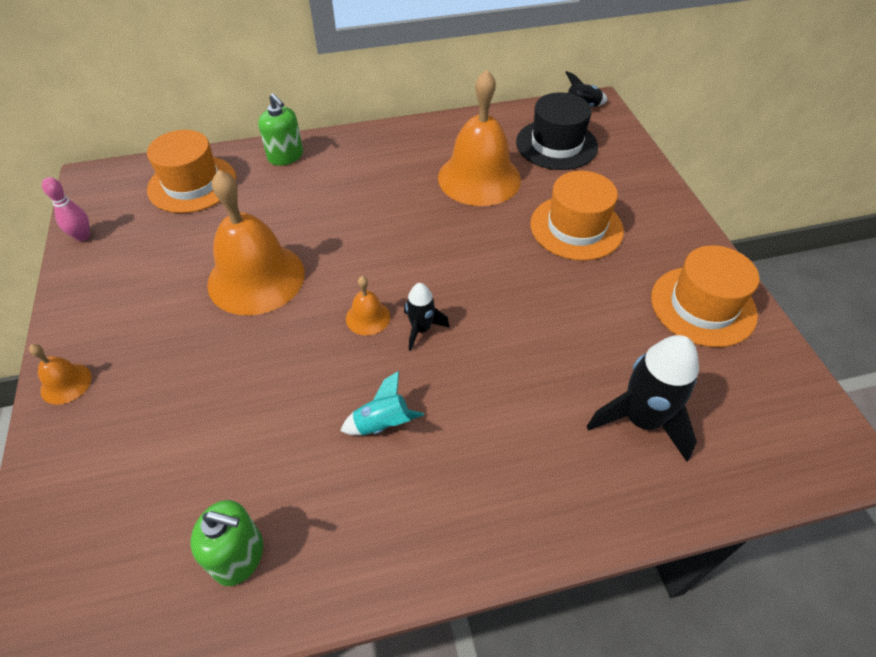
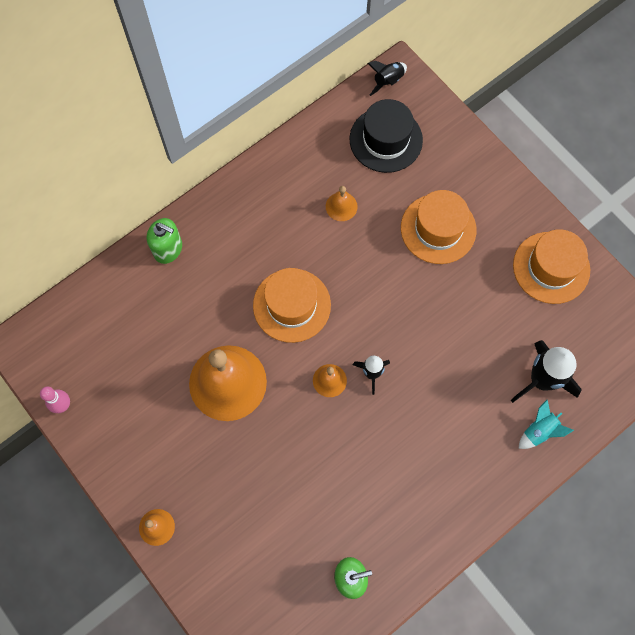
camera: 25 degrees left, 20 degrees up
orange hat [147,130,236,213] -> orange hat moved to [253,268,331,343]
turquoise rocket [340,371,424,435] -> turquoise rocket moved to [518,400,574,449]
orange bell [438,69,521,206] -> orange bell [326,186,358,221], size x0.44

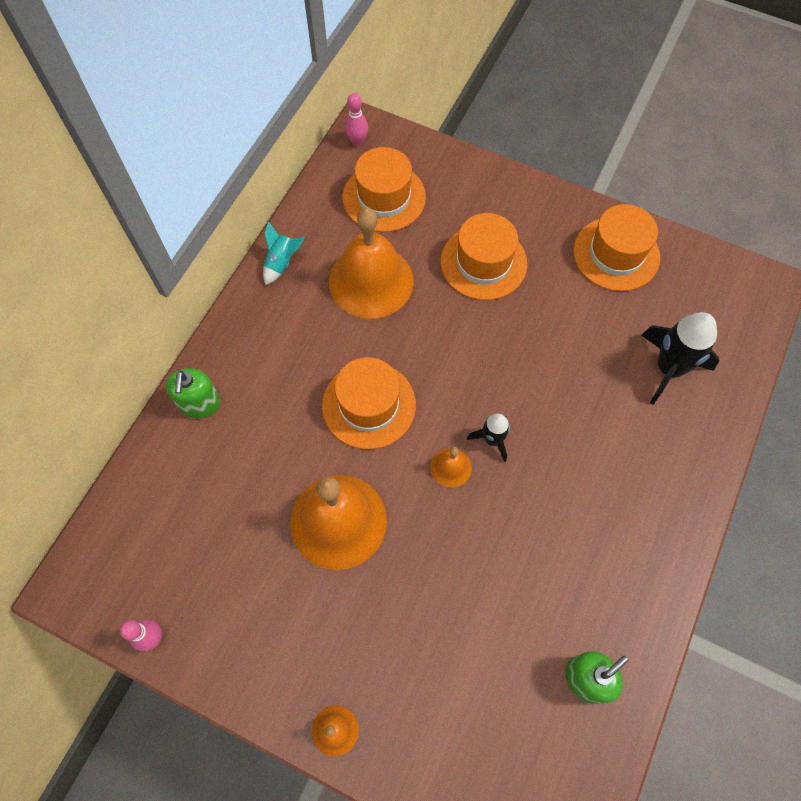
camera: 25 degrees left, 5 degrees down
green soap dispenser [147,218,182,264] -> green soap dispenser turned 90 degrees clockwise [166,368,220,418]
orange bell [326,186,358,221] -> orange bell [329,208,414,319], size x2.27
black hat [350,99,423,173] -> orange hat [342,147,426,232]
black rocket [368,61,407,96] -> pink bowling pin [345,93,368,146]
turquoise rocket [518,400,574,449] -> turquoise rocket moved to [263,221,305,285]

